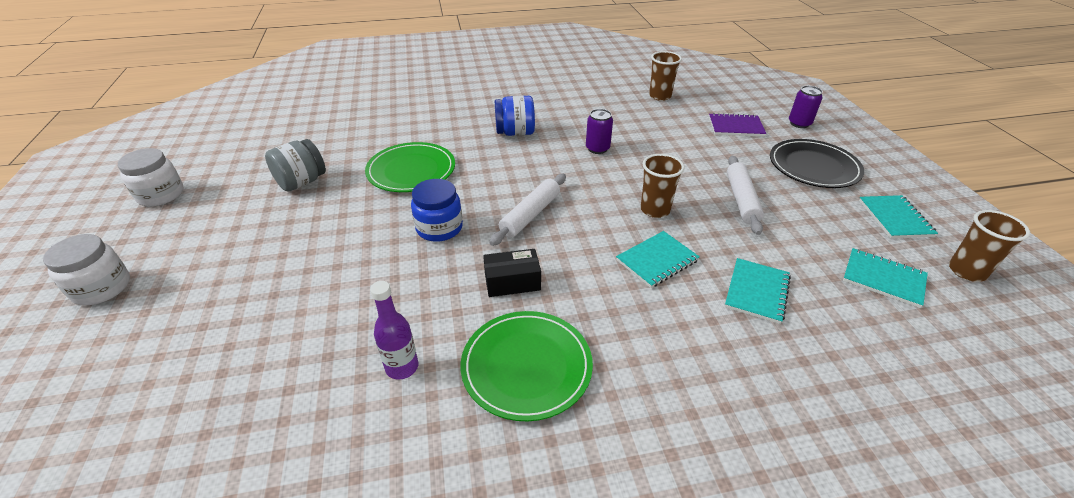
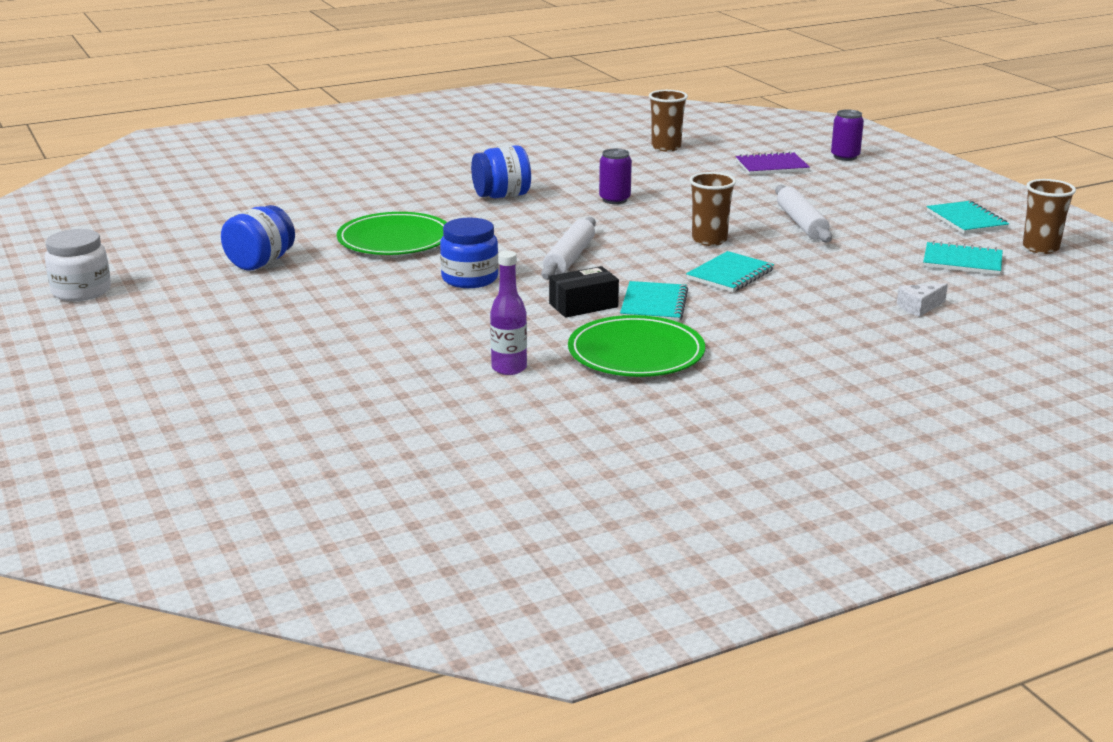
camera: 15 degrees left, 15 degrees down
white jar [43,234,130,305] -> none
grey jar [265,139,326,191] -> blue jar [221,205,295,270]
turquoise notebook [725,258,791,324] -> turquoise notebook moved to [620,281,688,322]
black plate [770,139,864,188] -> none
none -> white cheese [897,283,948,317]

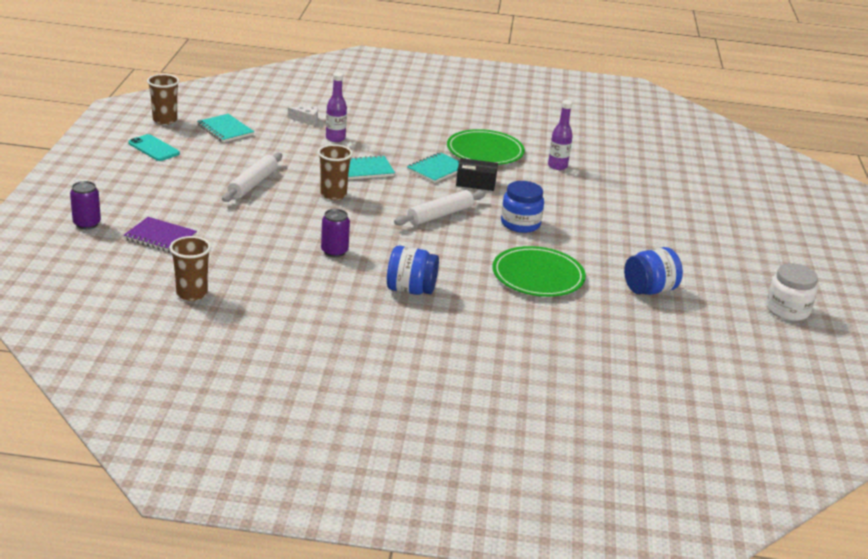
camera: 150 degrees left, 5 degrees up
turquoise notebook [926,201,1009,234] -> turquoise phone [128,134,180,161]
none -> purple bottle [326,72,347,142]

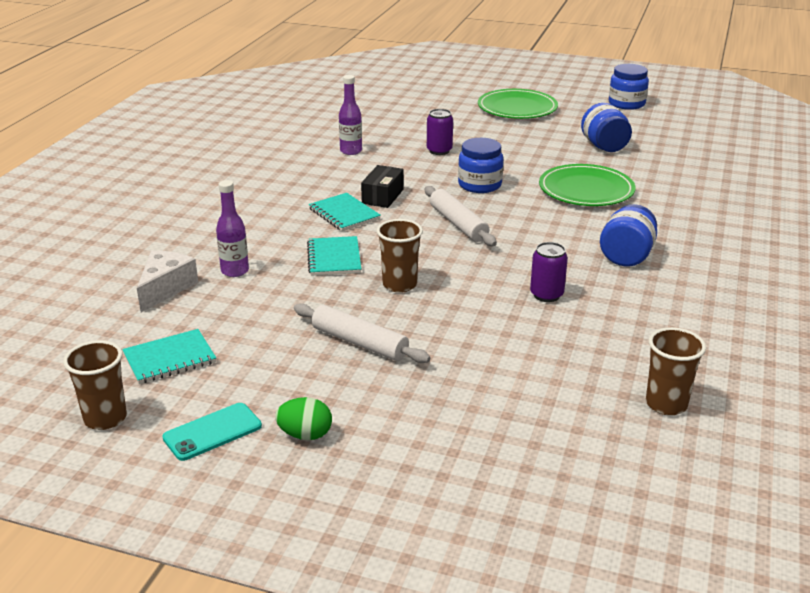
camera: 75 degrees left, 0 degrees up
purple can [70,181,101,229] -> purple can moved to [427,109,453,155]
purple notebook [124,217,197,253] -> none
white cheese [288,106,318,126] -> white cheese [137,250,198,312], size x1.61
green plate [447,129,525,165] -> green plate moved to [478,89,558,119]
white jar [766,263,818,321] -> blue jar [609,64,649,110]
none -> green egg [275,397,332,440]

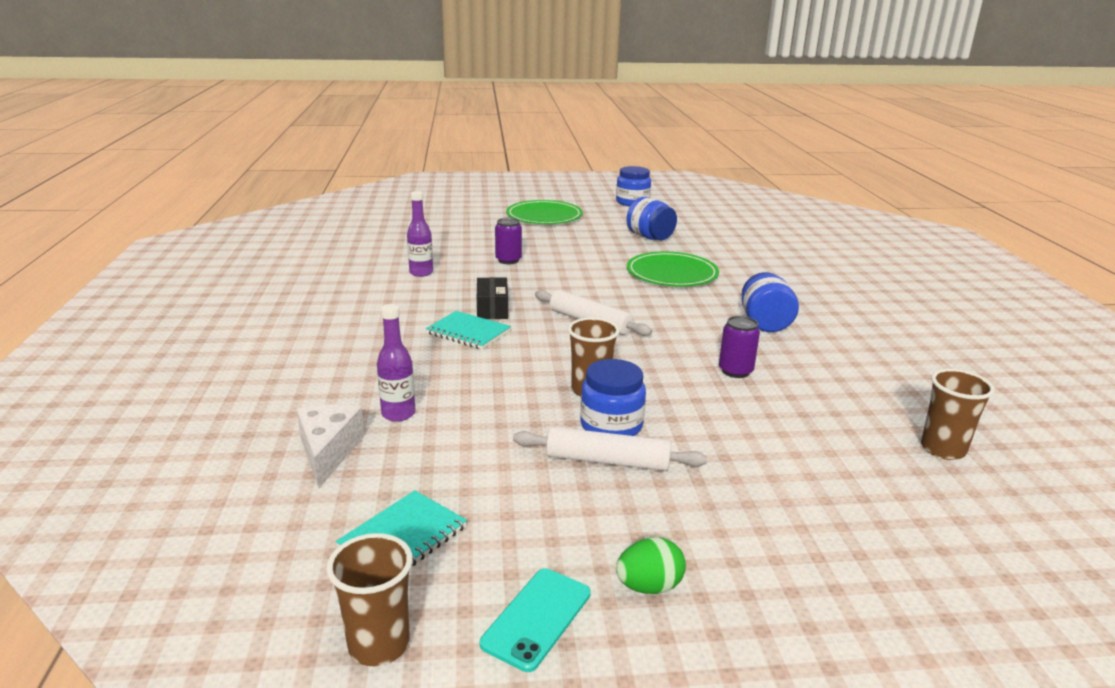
camera: 25 degrees left, 5 degrees down
turquoise notebook [307,236,361,276] -> none
blue jar [458,138,503,193] -> blue jar moved to [580,359,646,436]

